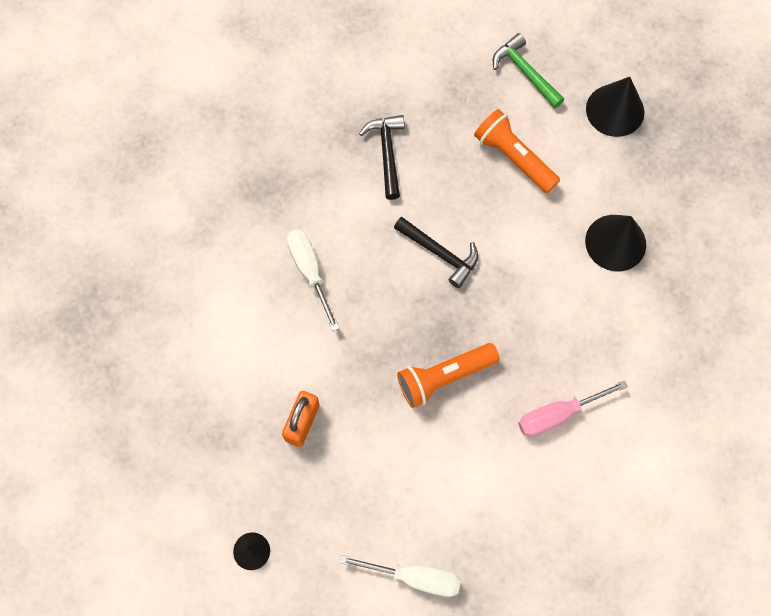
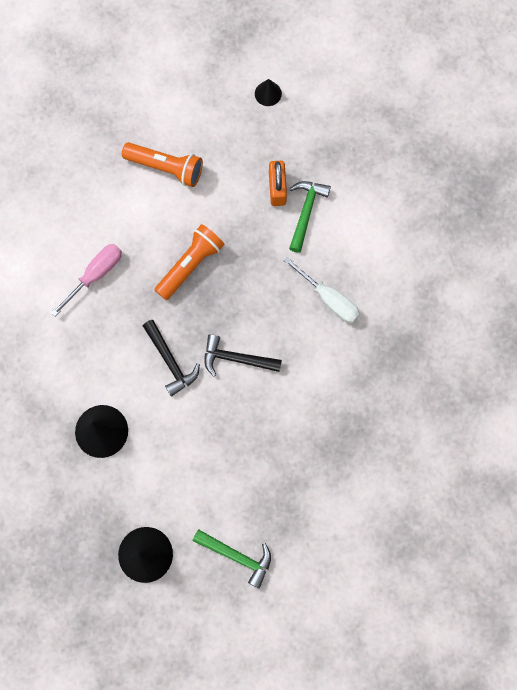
camera: 155 degrees right, 5 degrees up
white screwdriver [339,555,461,597] -> none
black hammer [359,115,404,200] -> black hammer moved to [143,320,200,397]
orange flashlight [474,109,560,193] -> orange flashlight moved to [122,142,203,187]
none -> green hammer [289,181,331,253]

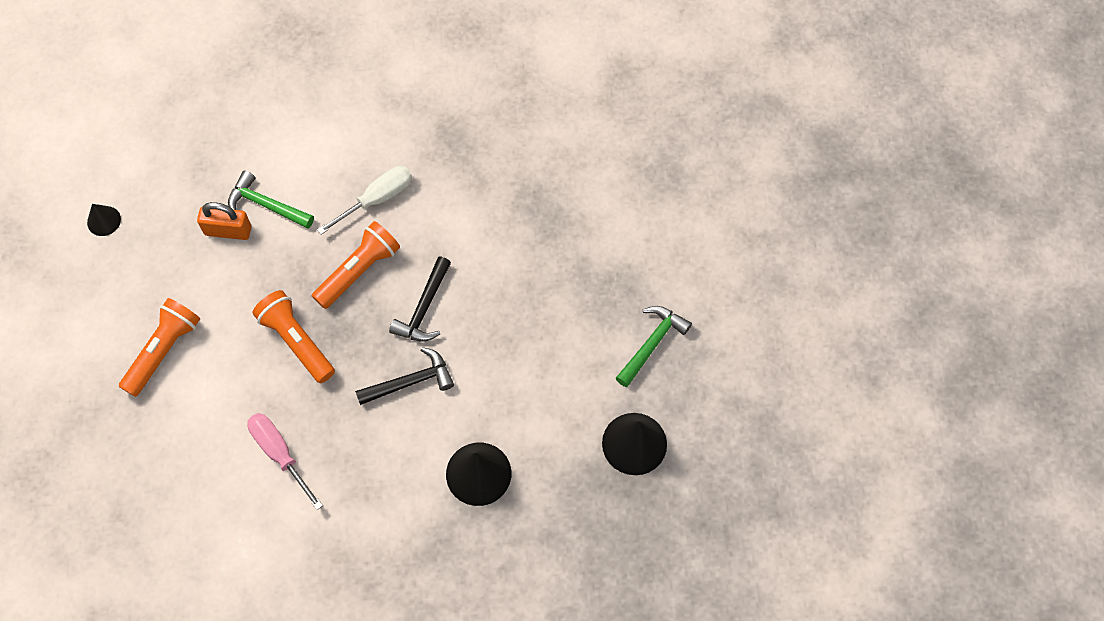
camera: 80 degrees left, 10 degrees down
none -> orange flashlight [312,221,400,309]

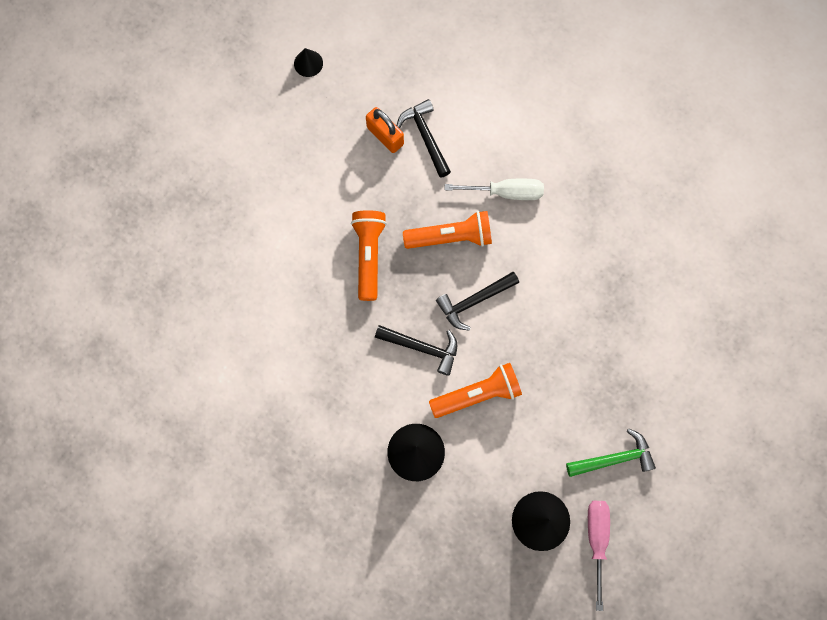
camera: 40 degrees right, 10 degrees up
orange flashlight [119,298,200,397] -> orange flashlight moved to [429,363,522,418]
green hammer [228,170,314,229] -> black hammer [397,99,451,178]
pink screwdriver [247,413,323,510] -> pink screwdriver moved to [588,501,610,611]

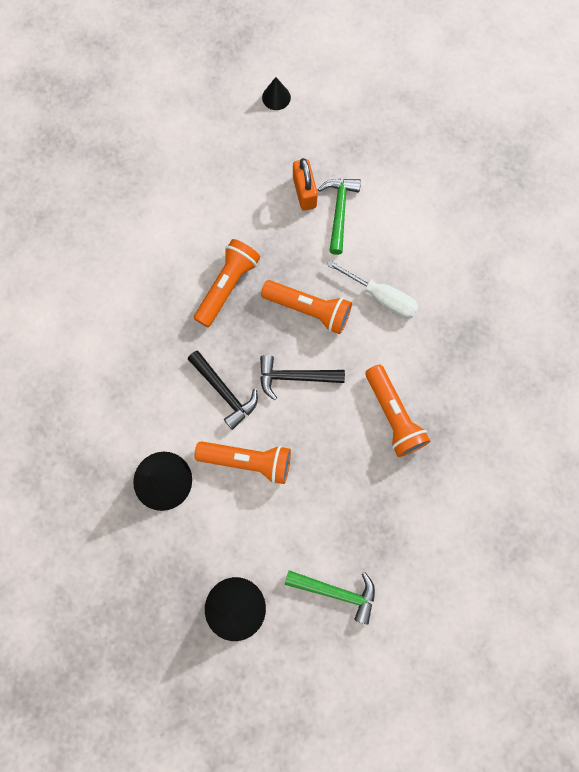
camera: 30 degrees right, 0 degrees up
black hammer [397,99,451,178] -> green hammer [318,179,361,255]
pink screwdriver [588,501,610,611] -> none
none -> orange flashlight [365,364,430,457]

